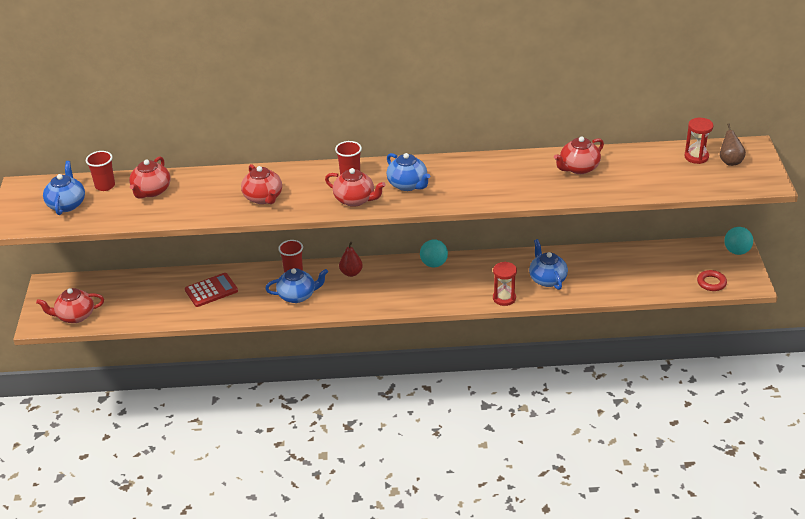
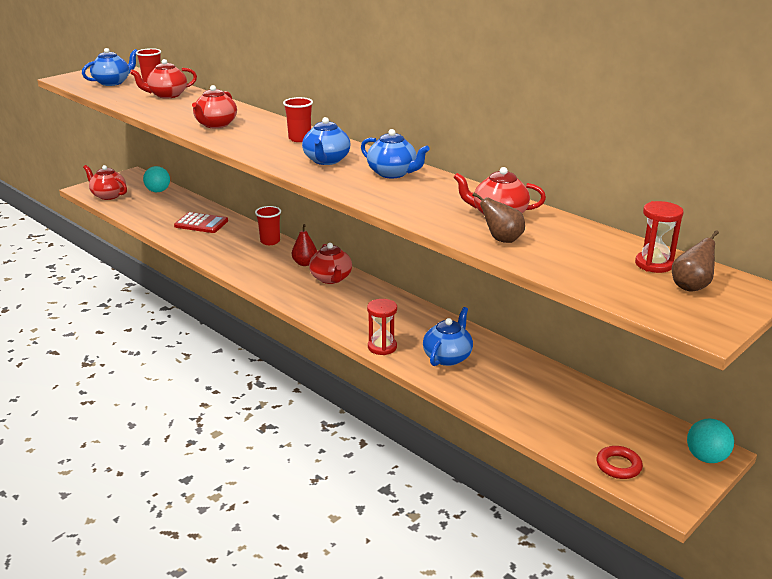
camera: 45 degrees right, 10 degrees down
blue teapot [265,268,328,303] -> blue teapot moved to [361,129,429,178]
red teapot [325,168,386,207] -> red teapot moved to [309,243,352,284]
turquoise ball [420,240,448,267] -> turquoise ball moved to [143,166,170,192]
none -> brown pear [472,192,525,243]

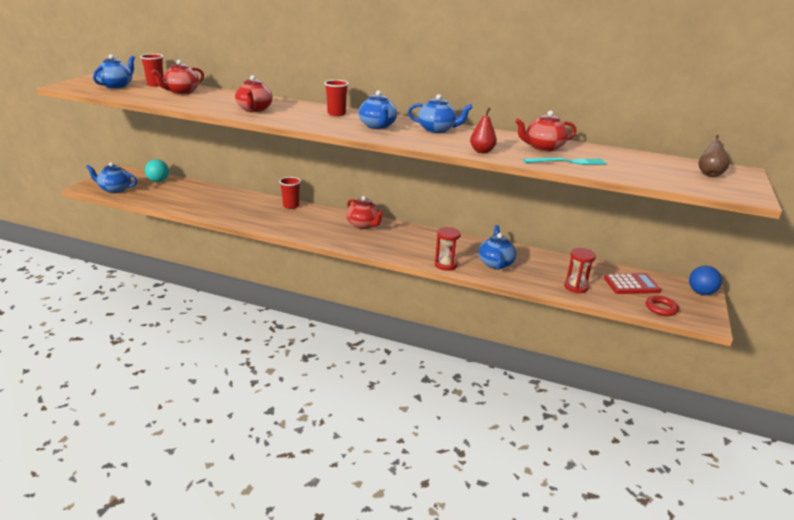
camera: 25 degrees left, 0 degrees up
red teapot [83,165,127,200] -> blue teapot [86,162,137,193]
red calculator [174,212,228,233] -> red calculator moved to [604,273,661,294]
red pear [292,224,317,266] -> red pear moved to [470,108,497,153]
brown pear [472,192,525,243] -> turquoise fork [523,158,607,165]
red hourglass [635,201,683,273] -> red hourglass moved to [564,248,596,293]
turquoise ball [687,418,734,463] -> blue ball [689,266,722,295]

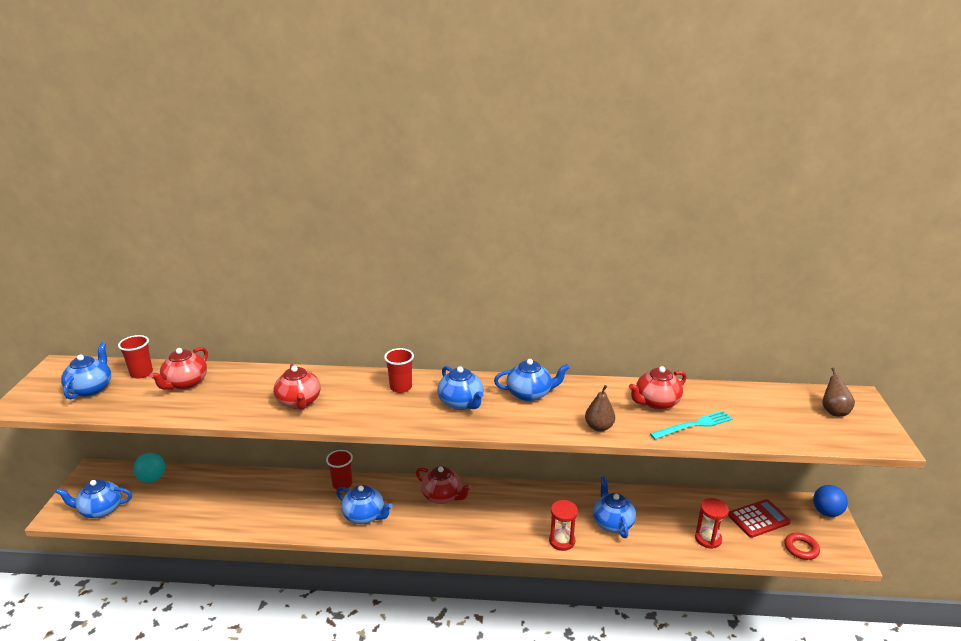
camera: 15 degrees left, 0 degrees up
red pear [470,108,497,153] -> brown pear [585,385,615,432]
none -> blue teapot [336,485,393,524]

